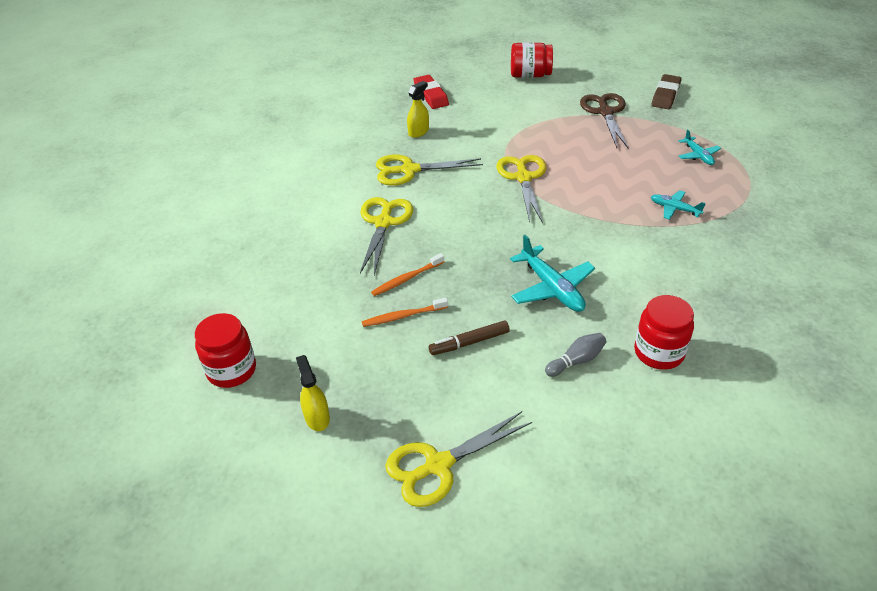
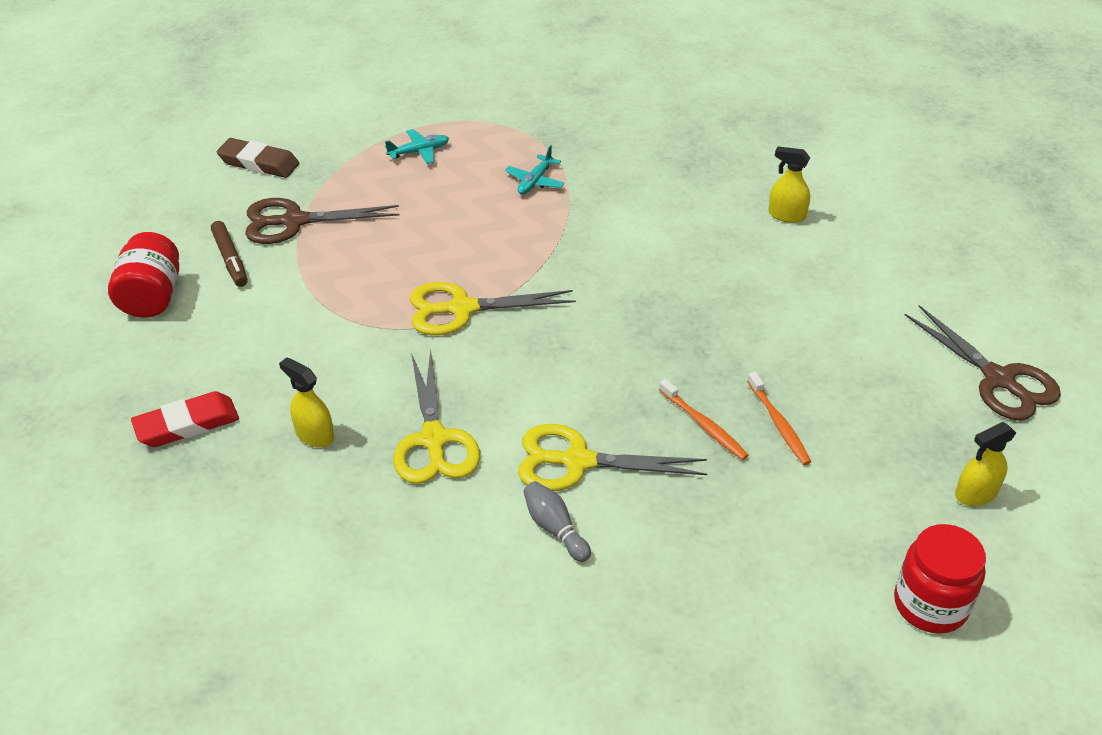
camera: 95 degrees left, 0 degrees up
yellow scissors [385,411,532,507] -> brown scissors [905,305,1061,421]
brown marker [429,320,510,355] -> brown marker moved to [211,221,248,287]
turquoise plane [510,235,595,312] -> none
grey bowling pin [545,333,607,377] -> grey bowling pin moved to [523,481,591,562]
red jar [634,295,694,370] -> yellow spray bottle [768,146,810,223]

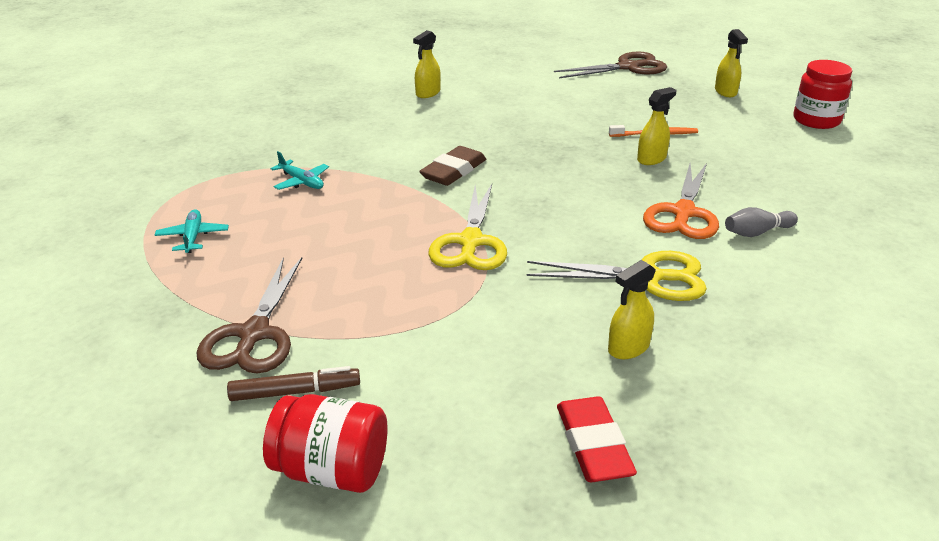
camera: 75 degrees left, 10 degrees down
brown eraser [217,138,299,178] -> brown eraser moved to [419,146,486,186]
yellow scissors [518,424,707,491] -> orange scissors [643,163,719,239]
orange toothbrush [659,379,749,460] -> yellow spray bottle [637,87,676,165]

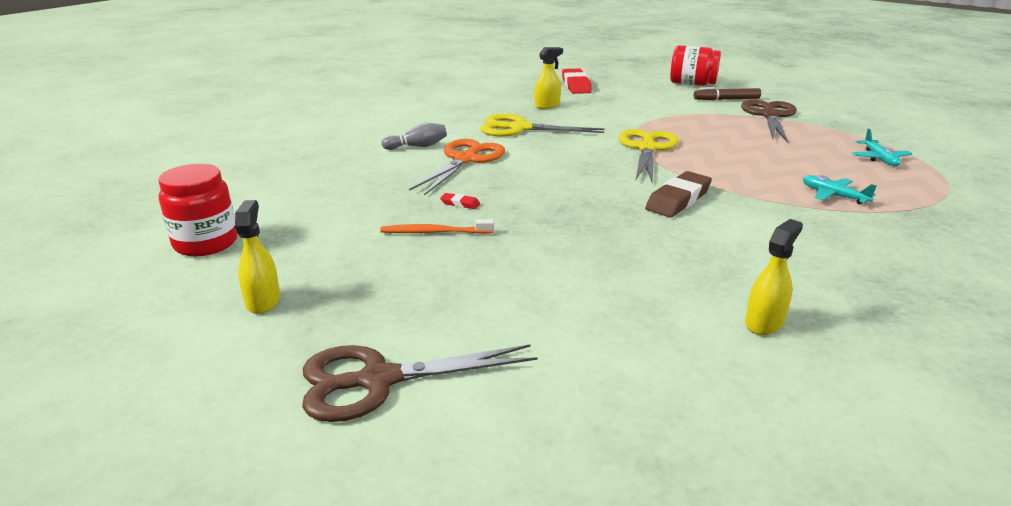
camera: 175 degrees left, 5 degrees down
yellow spray bottle [637,87,676,165] -> red eraser [440,193,480,209]

